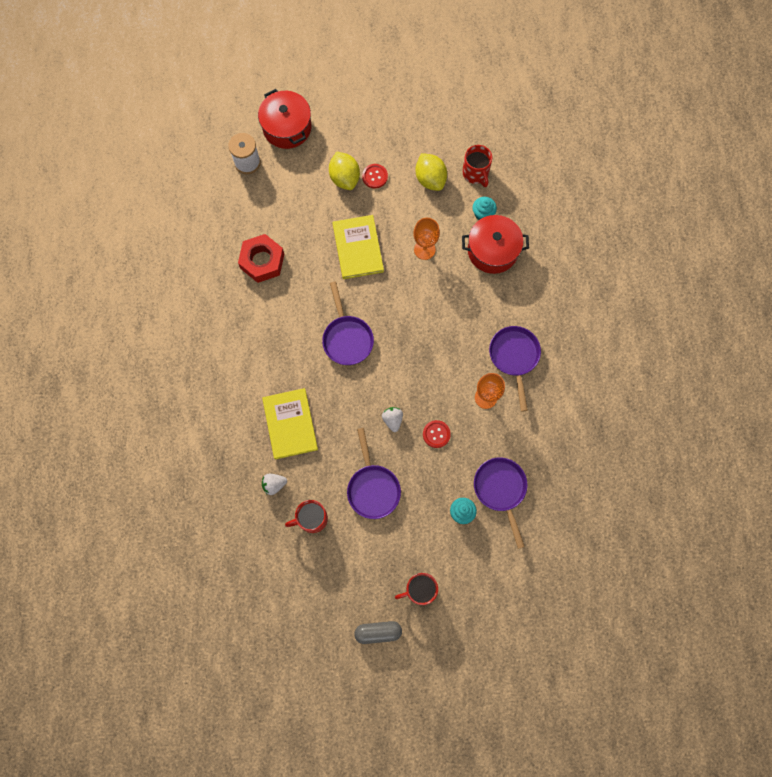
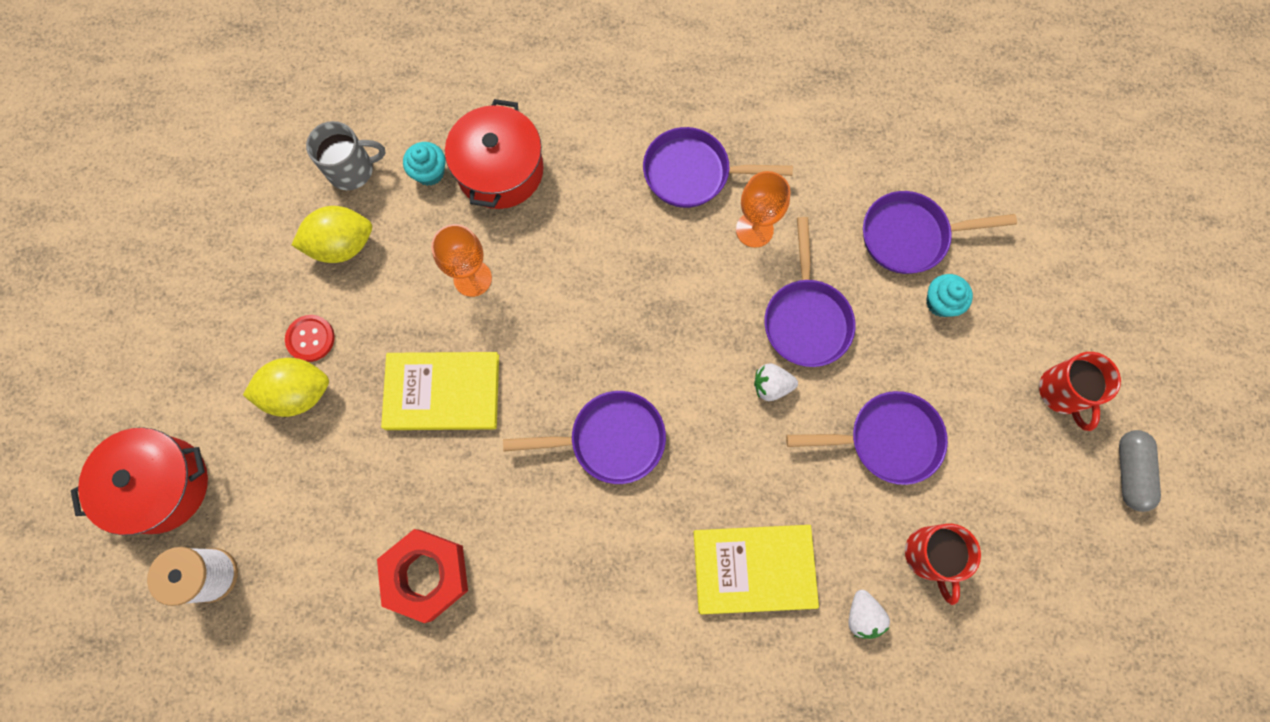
camera: 80 degrees left, 0 degrees up
red button [423,420,451,448] -> purple pan [764,217,855,367]
red mug [462,145,492,187] -> grey mug [306,121,386,190]

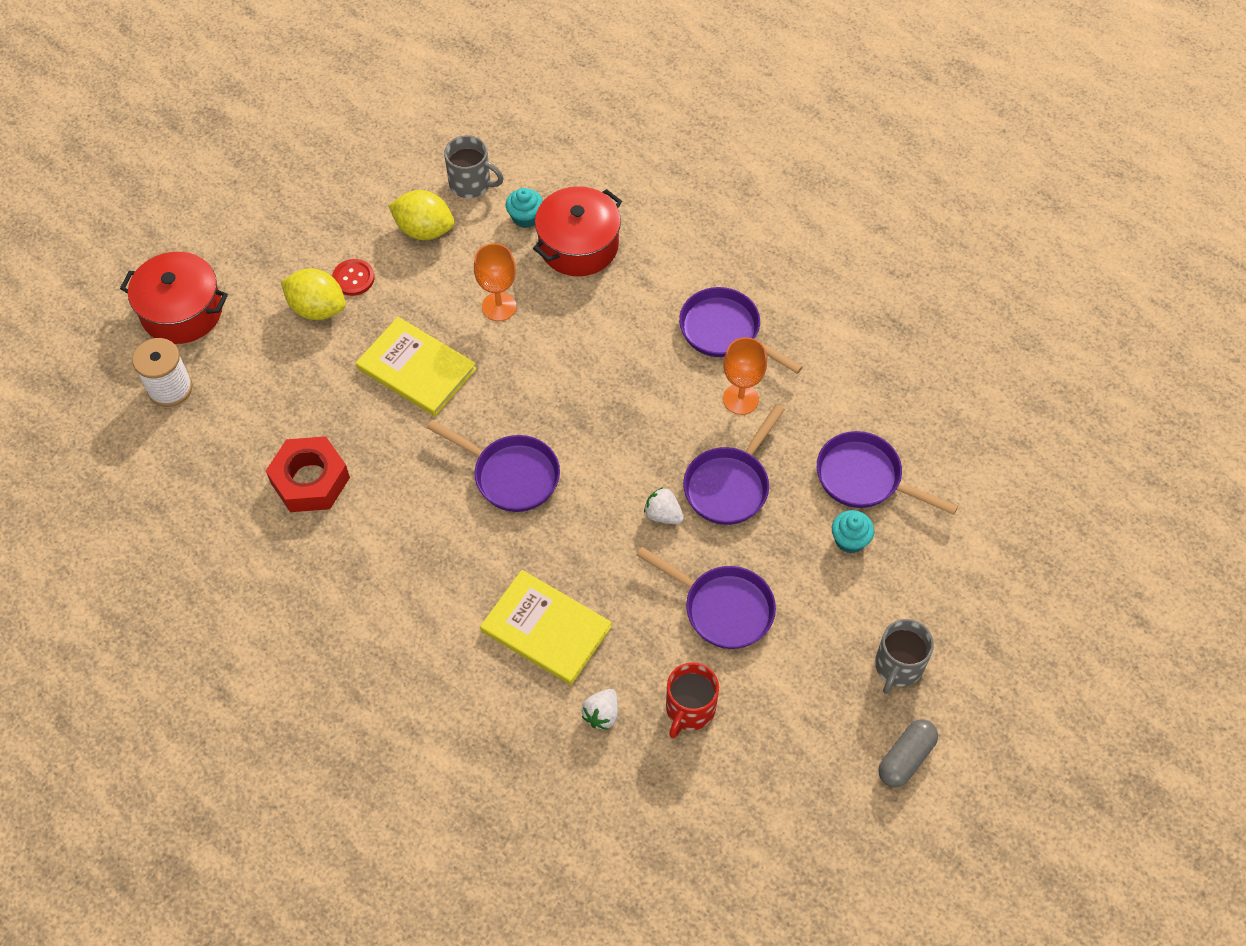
camera: 35 degrees right, 15 degrees down
red mug [1039,352,1121,431] -> grey mug [875,619,934,694]

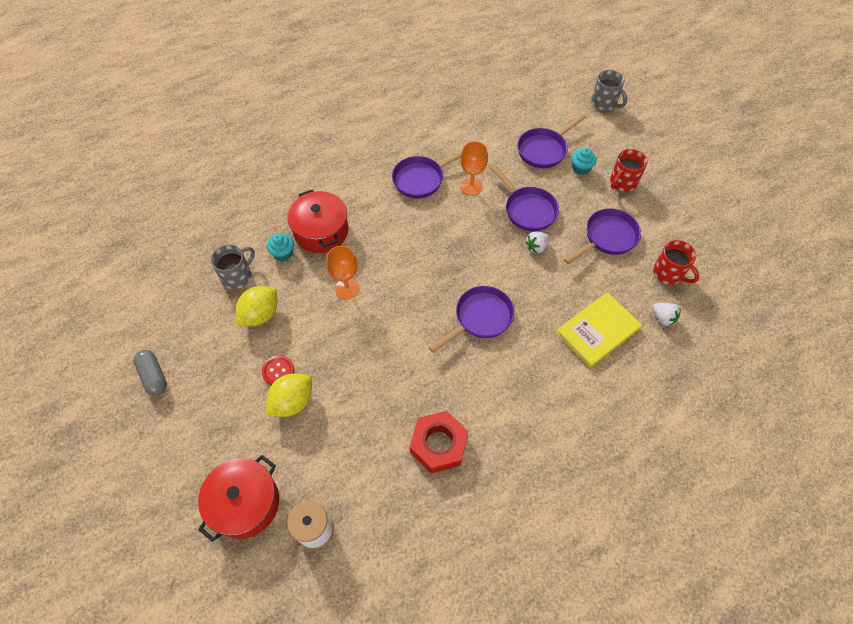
camera: 70 degrees left, 0 degrees up
yellow book [356,317,477,416] -> none
grey mug [875,619,934,694] -> grey mug moved to [591,70,627,111]
grey capsule [878,719,938,788] -> grey capsule moved to [134,350,167,396]
none -> red mug [610,149,648,192]

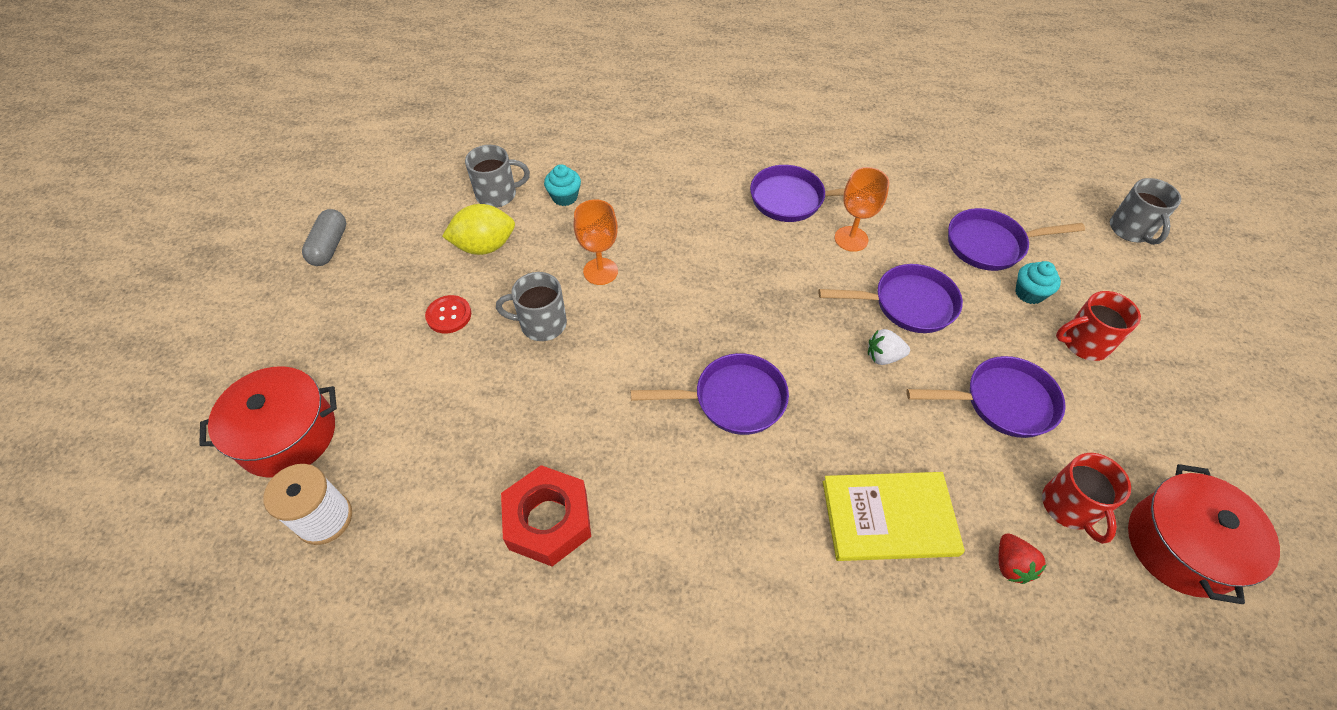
camera: 35 degrees right, 5 degrees down
yellow lemon [266,374,312,417] -> none
red pot [287,190,348,253] -> red pot moved to [1128,464,1280,604]
purple pan [489,164,559,231] -> purple pan turned 90 degrees counterclockwise [819,264,963,333]
white strawberry [652,303,681,326] -> red strawberry [999,533,1047,584]
none -> grey mug [496,272,567,341]

